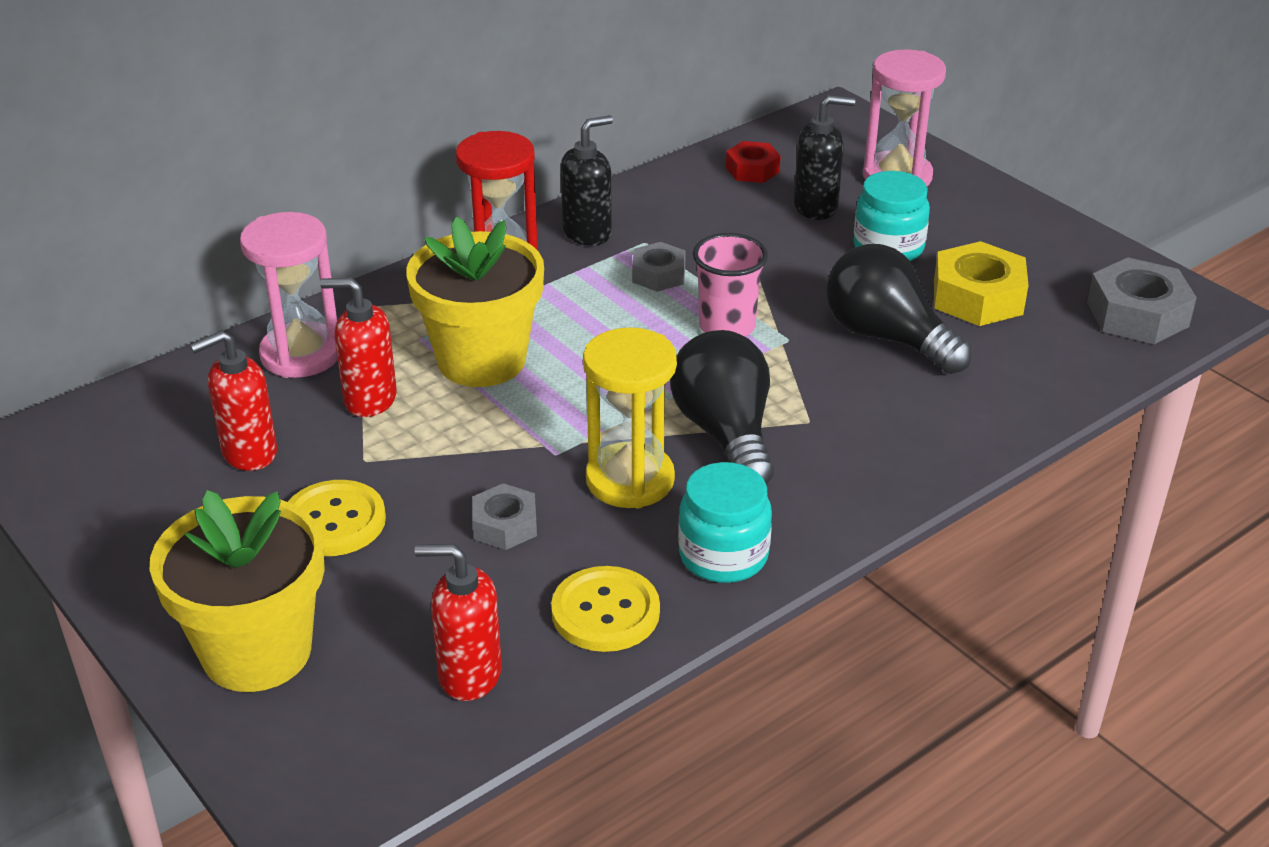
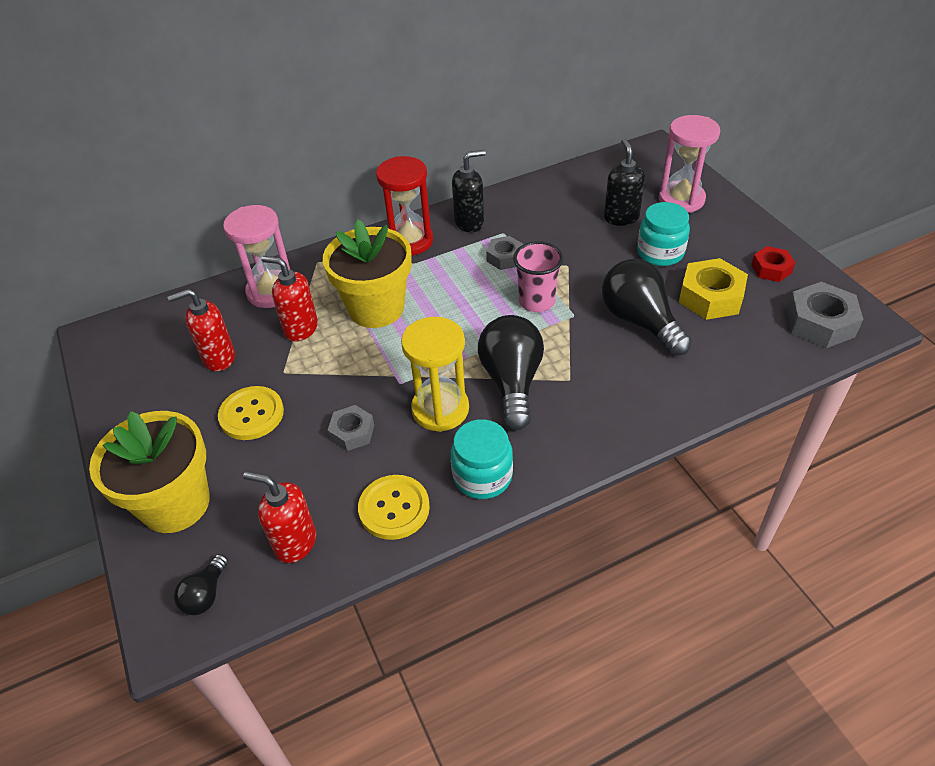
camera: 15 degrees right, 10 degrees up
red nut [726,141,781,183] -> red nut moved to [751,246,795,282]
black soap dispenser [794,95,855,220] -> black soap dispenser turned 105 degrees counterclockwise [604,139,645,226]
none -> black light bulb [174,554,228,615]

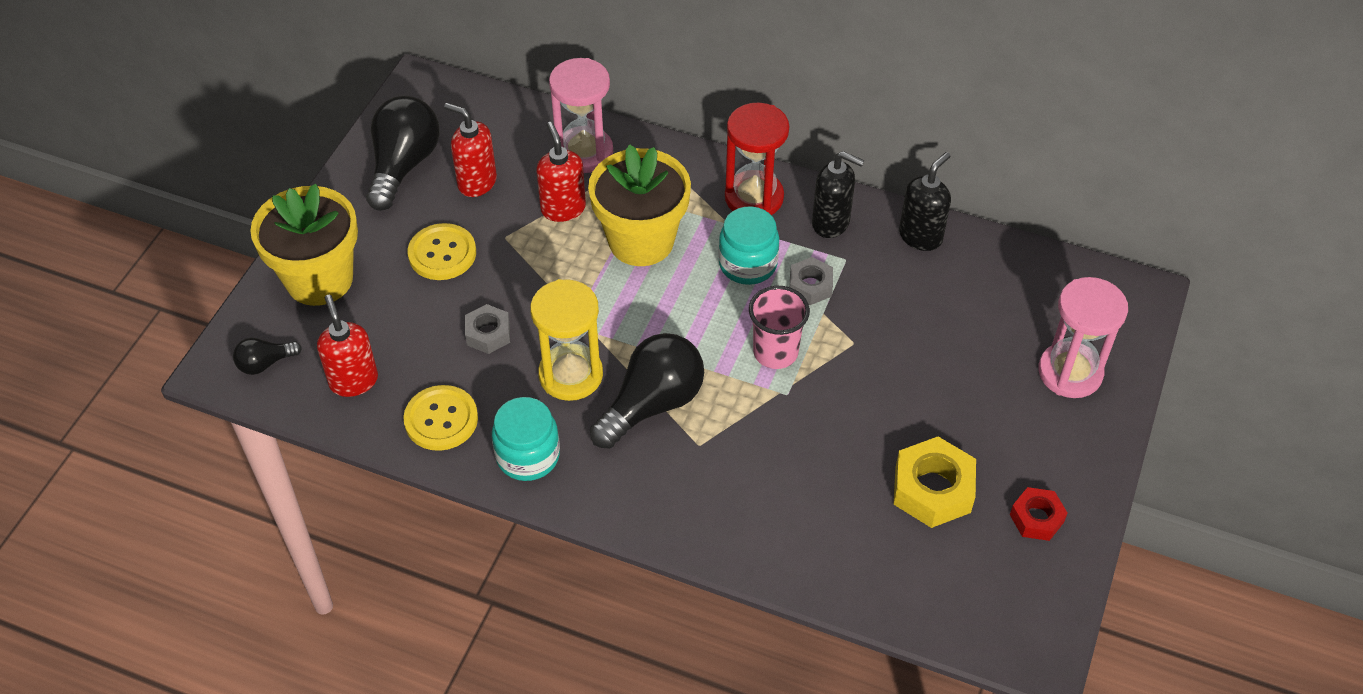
camera: 45 degrees right, 5 degrees up
black light bulb [602,259,692,356] -> black light bulb moved to [366,96,440,211]
black soap dispenser [604,139,645,226] -> black soap dispenser moved to [899,152,951,251]
turquoise jar [637,202,690,266] -> turquoise jar moved to [718,206,779,285]
grey nut [786,282,863,348] -> none

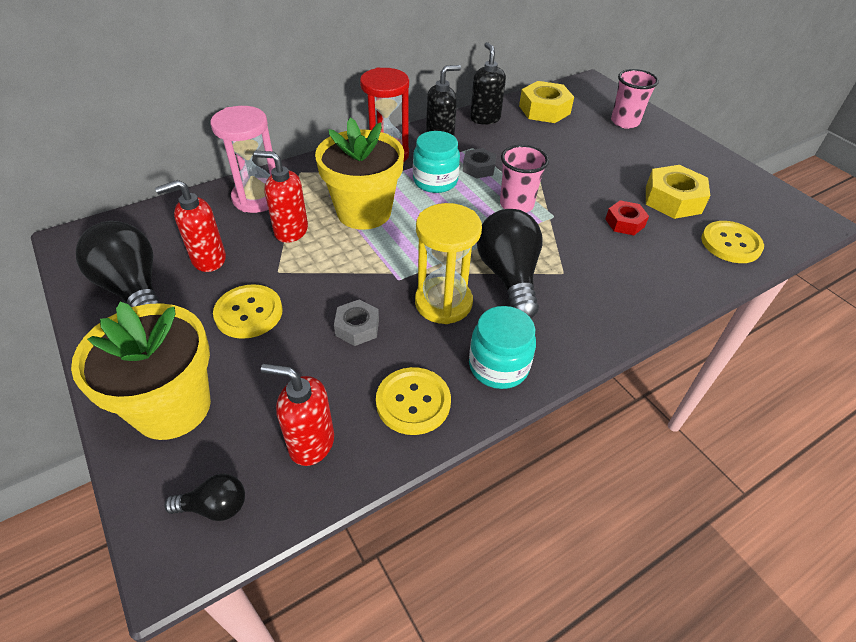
camera: 55 degrees left, 5 degrees down
black light bulb [233,338,302,375] -> black light bulb turned 105 degrees counterclockwise [164,473,245,521]
red nut [1010,487,1068,541] -> red nut moved to [605,200,649,235]
pink hourglass [1038,277,1128,398] -> pink cup [611,69,659,129]
none -> yellow nut [519,81,574,123]
none -> yellow button [701,221,764,263]

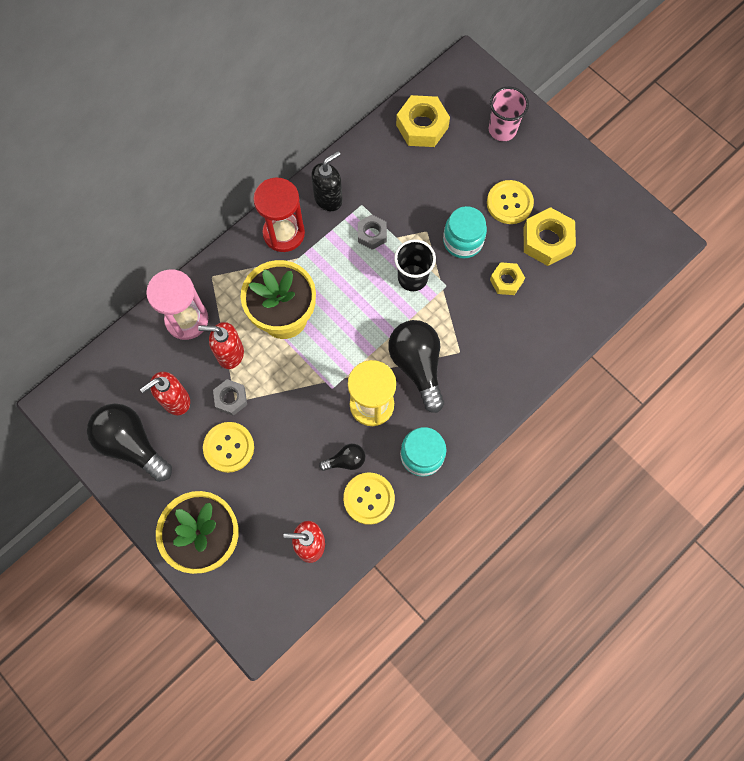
camera: 10 degrees left, 25 degrees up
black light bulb [164,473,245,521] -> black light bulb moved to [319,444,365,471]
grey nut [334,299,379,346] -> grey nut moved to [213,379,247,416]
turquoise jar [413,131,460,193] -> turquoise jar moved to [443,206,487,259]
black soap dispenser [470,42,506,124] -> none
pink cup [500,145,549,213] -> black cup [394,239,436,291]
red nut [605,200,649,235] -> yellow nut [490,262,525,295]
yellow button [701,221,764,263] -> yellow button moved to [487,180,534,224]

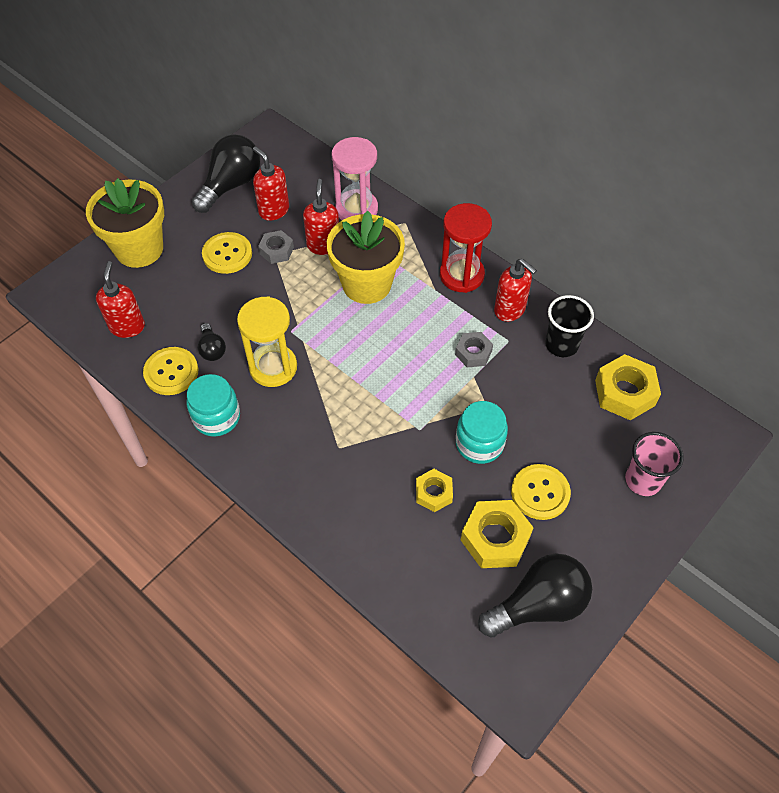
camera: 85 degrees right, 15 degrees down
black soap dispenser [311,151,343,211] -> red soap dispenser [494,259,537,322]
black light bulb [388,320,444,413] -> black light bulb moved to [478,554,592,638]
black cup [394,239,436,291] -> black cup moved to [545,295,594,357]

